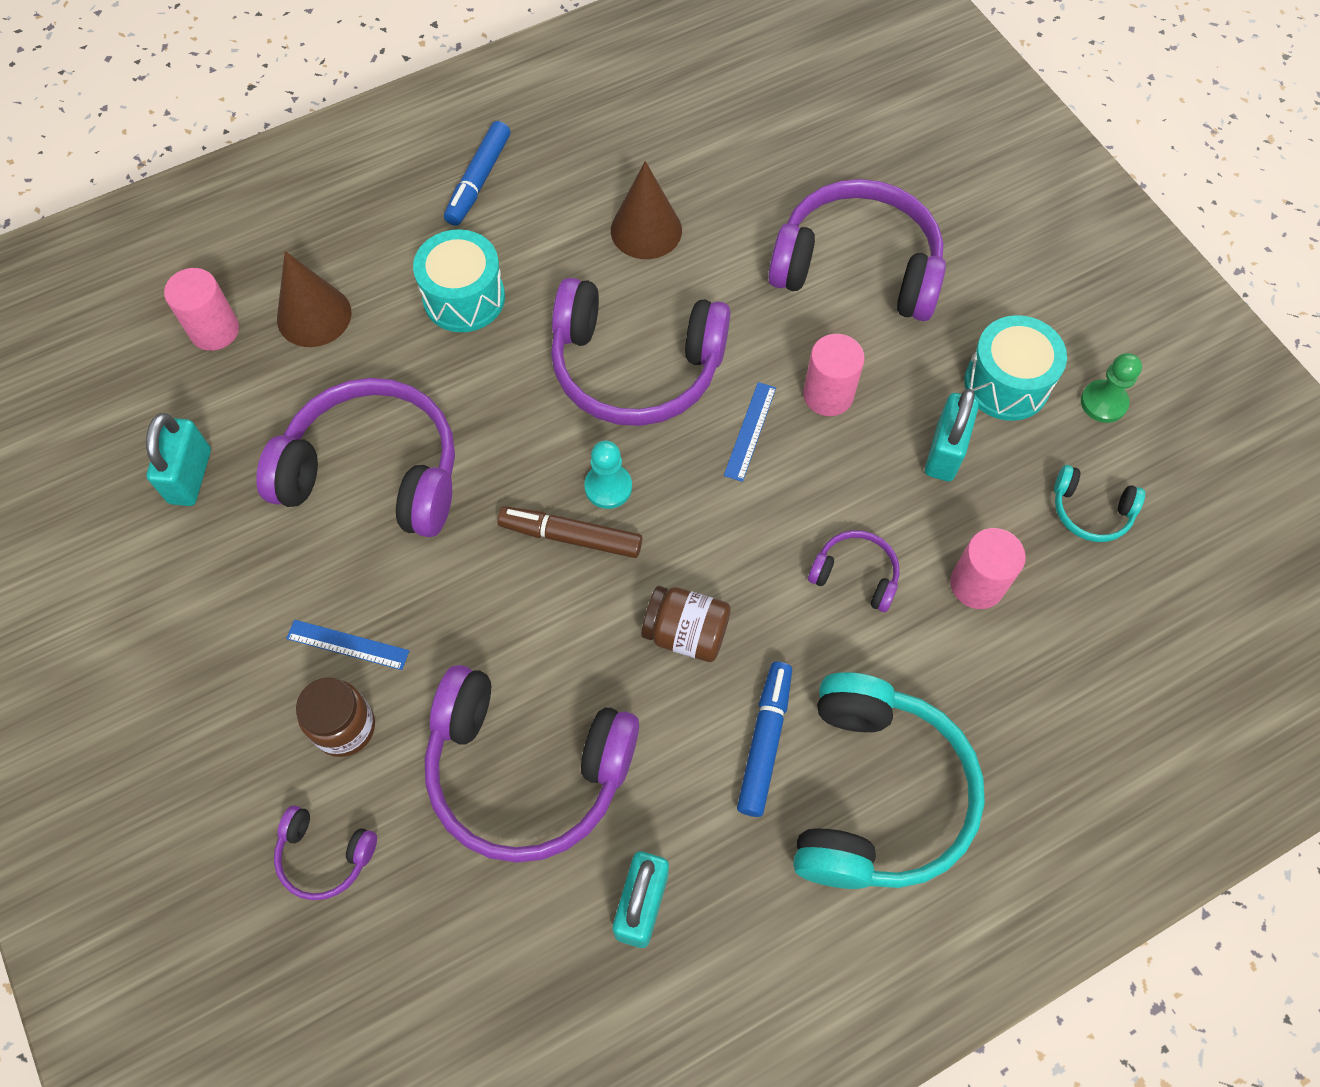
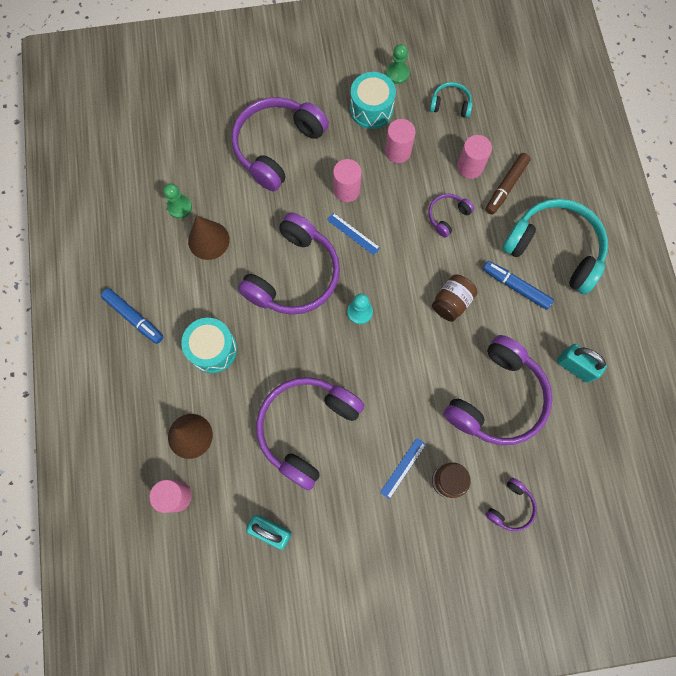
camera: 70 degrees left, 10 degrees up
brown marker [497,506,642,558] -> brown marker moved to [486,153,531,215]
turquoise padlock [925,389,979,482] -> pink cylinder [385,119,416,163]
turquoise headphones [1054,465,1145,542] -> turquoise headphones turned 120 degrees counterclockwise [430,82,472,118]
none -> green pawn [163,183,192,219]

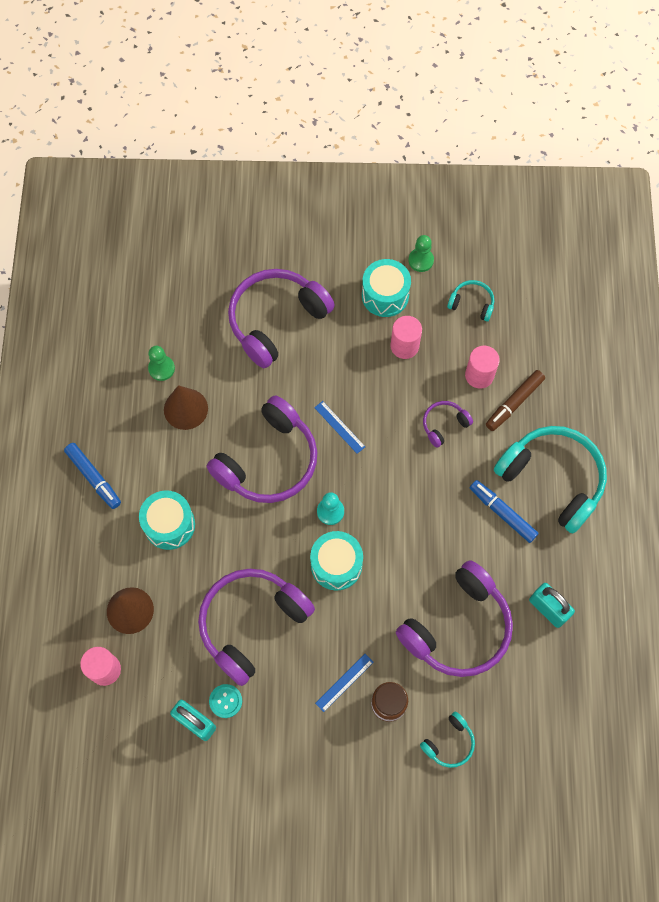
camera: 10 degrees right, 5 degrees down
pink cylinder [333,159,362,202] -> none
brown jar [432,274,478,322] -> none
purple headphones [485,478,537,531] -> turquoise headphones [420,711,475,768]
none -> turquoise button [209,684,242,718]
none -> turquoise drum [310,531,363,591]

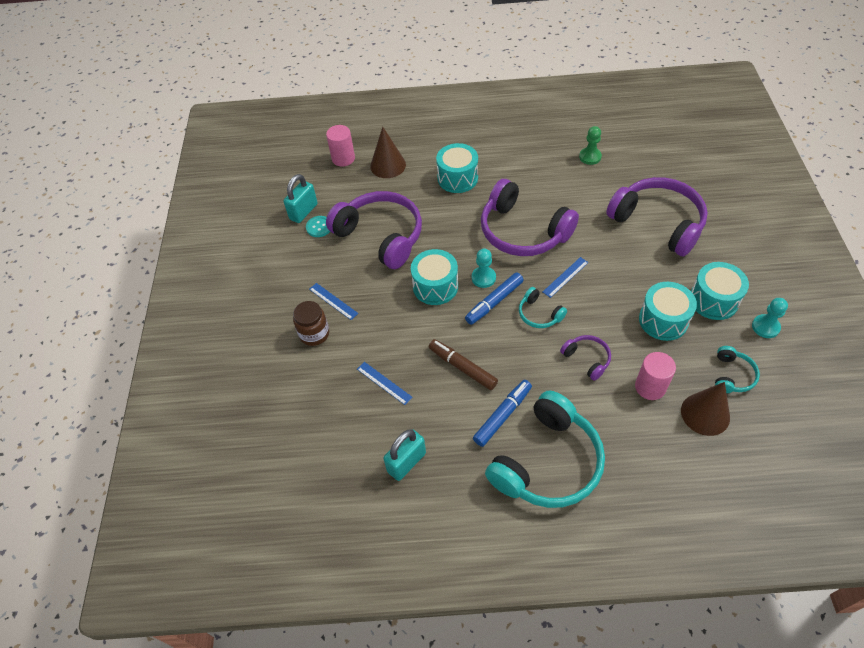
camera: 90 degrees right, 15 degrees down
blue marker [64,443,121,509] -> blue marker moved to [465,272,524,325]
brown cone [164,385,208,430] -> brown cone moved to [681,382,730,436]
pink cylinder [390,316,422,359] -> turquoise drum [639,282,697,341]
purple headphones [396,560,513,677] -> blue ruler [357,362,412,405]
green pawn [409,235,434,272] -> turquoise pawn [752,298,788,338]
turquoise headphones [420,711,475,768] -> turquoise headphones moved to [519,287,567,328]
brown marker [486,370,545,431] -> brown marker moved to [429,339,498,390]

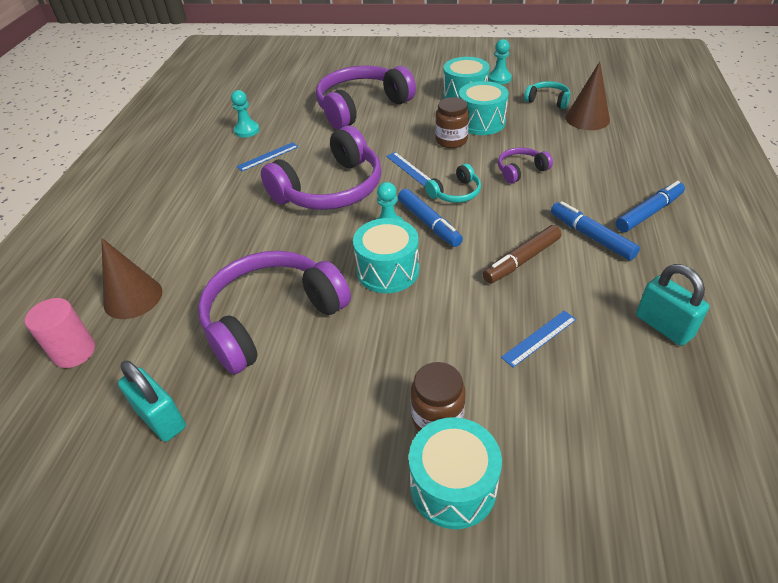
camera: 80 degrees left, 10 degrees down
turquoise button [306,216,330,237] -> none
blue ruler [309,283,358,320] -> blue ruler moved to [237,142,298,171]
turquoise drum [436,143,478,193] -> turquoise drum moved to [409,417,502,529]
turquoise headphones [485,391,605,508] -> blue marker [616,181,685,232]
green pawn [579,126,602,165] -> turquoise pawn [231,90,260,138]
pink cylinder [635,352,676,400] -> none
none -> brown jar [435,97,469,148]

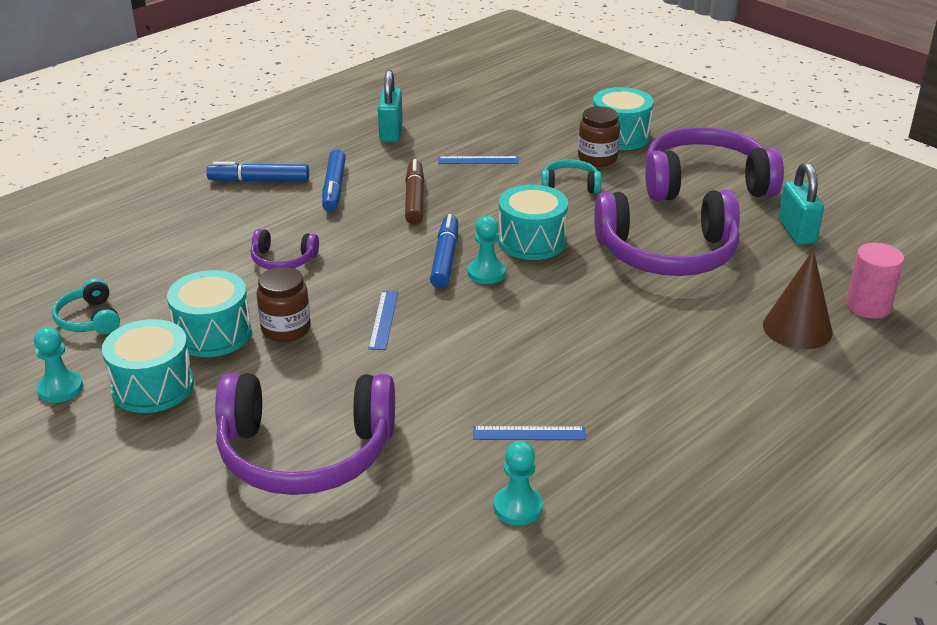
camera: 145 degrees left, 10 degrees down
purple headphones [261,126,381,210] -> purple headphones moved to [645,127,784,201]
turquoise headphones [425,164,481,203] -> turquoise headphones moved to [541,159,601,193]
brown marker [483,225,562,284] -> brown marker turned 90 degrees counterclockwise [405,159,424,224]
brown cone [566,61,610,130] -> none

